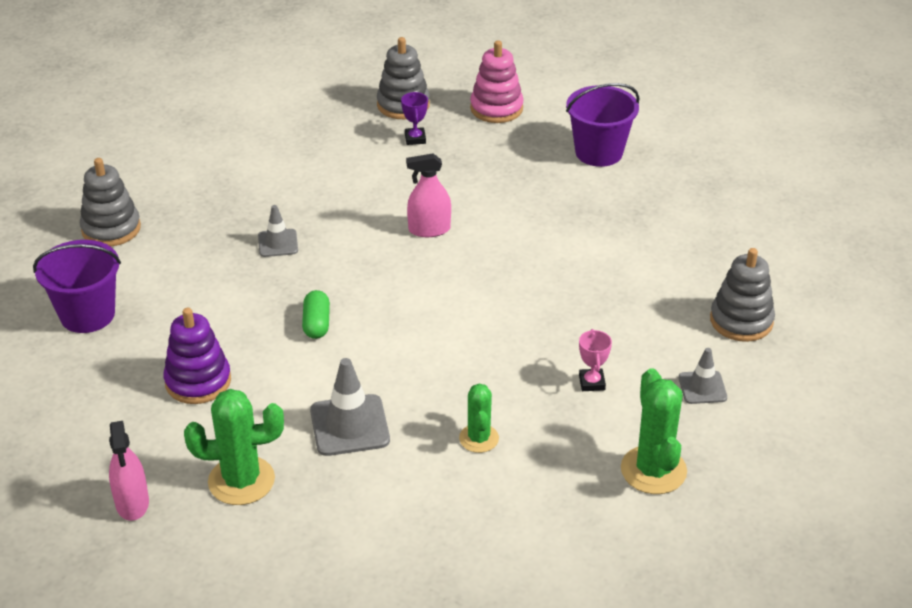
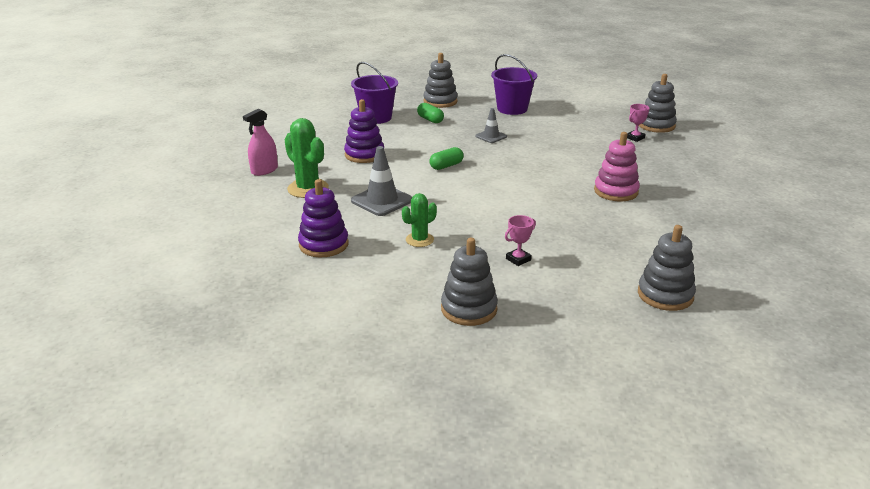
camera: 55 degrees right, 10 degrees down
purple trophy [401,92,428,145] -> pink trophy [627,104,650,142]
pink spray bottle [406,154,451,237] -> none
pink stacking toy [470,41,524,123] -> pink stacking toy moved to [594,132,640,201]
purple bucket [566,83,639,167] -> purple bucket moved to [491,54,537,115]
green cactus [621,368,687,494] -> grey stacking toy [441,238,498,326]
grey traffic cone [679,348,727,404] -> none
none -> purple stacking toy [298,179,348,257]
none -> green capsule [417,103,444,123]

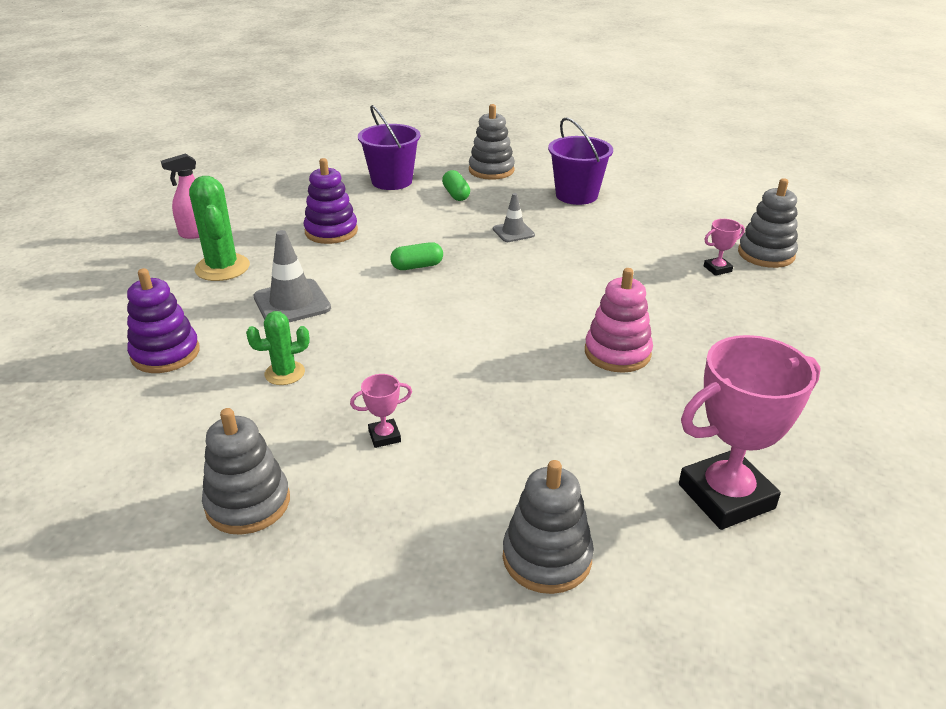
camera: 20 degrees right, 5 degrees up
none -> pink trophy [679,335,821,530]

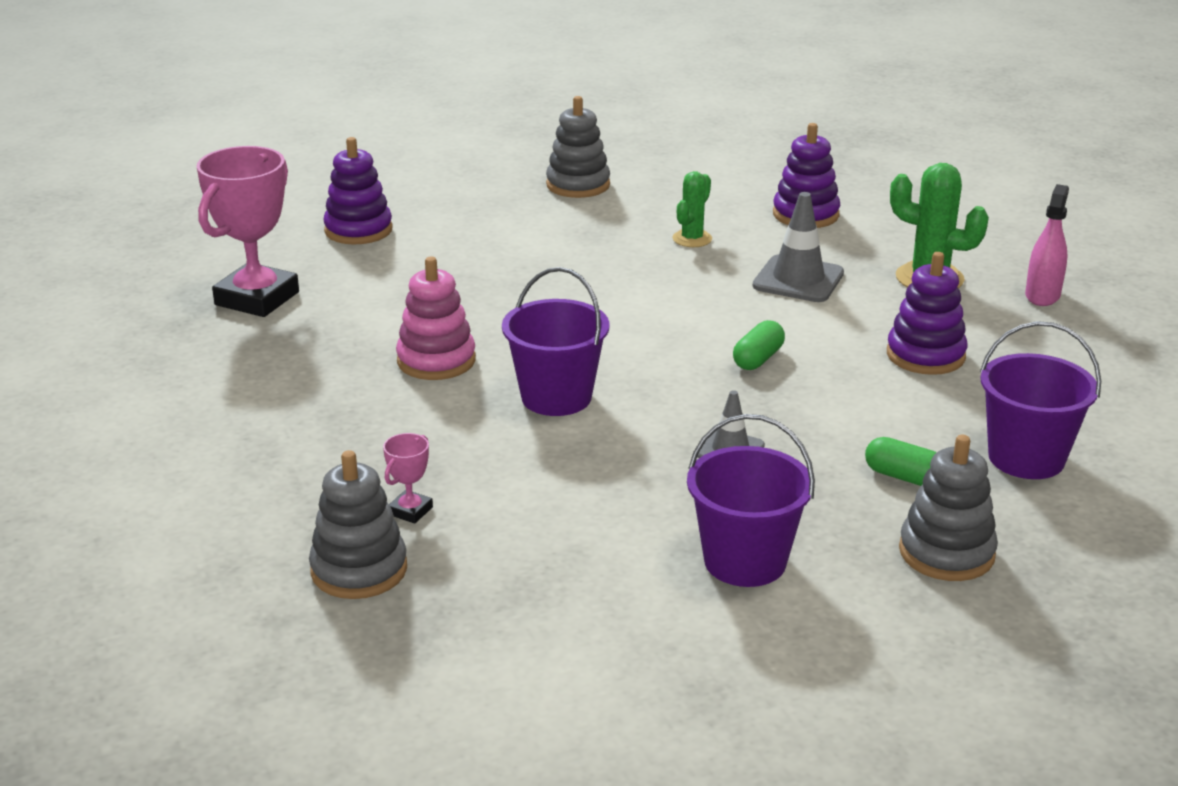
camera: 140 degrees right, 5 degrees down
pink trophy [350,374,412,448] -> none
grey stacking toy [503,460,594,594] -> purple stacking toy [323,137,393,245]
none -> purple bucket [502,267,610,416]

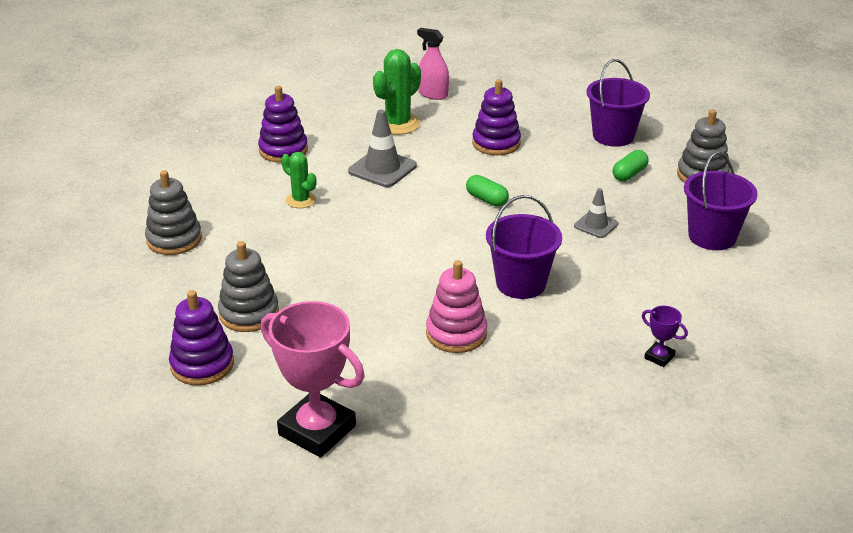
camera: 80 degrees left, 5 degrees up
grey stacking toy [309,450,407,599] -> grey stacking toy moved to [218,241,279,332]
pink trophy [383,433,433,524] -> purple trophy [642,306,688,367]

